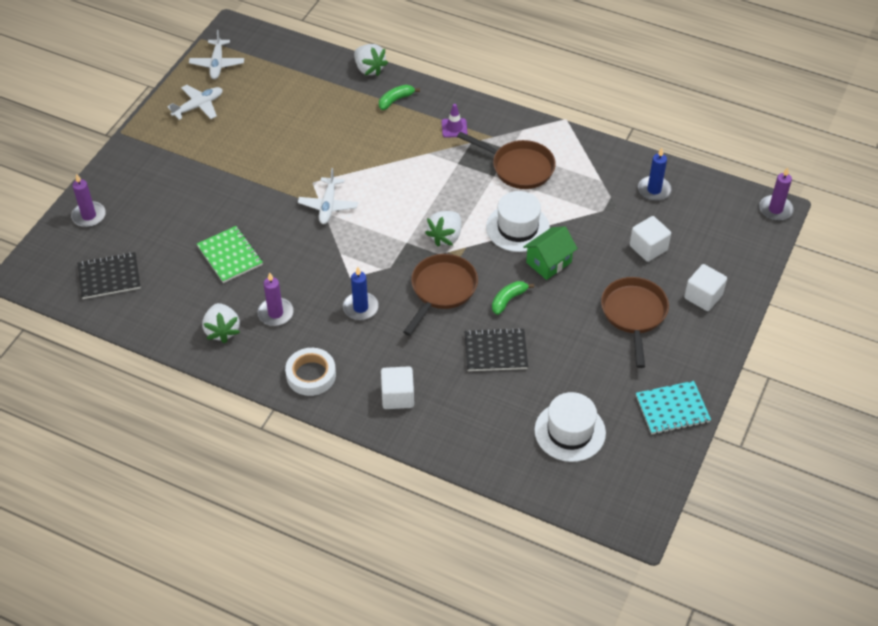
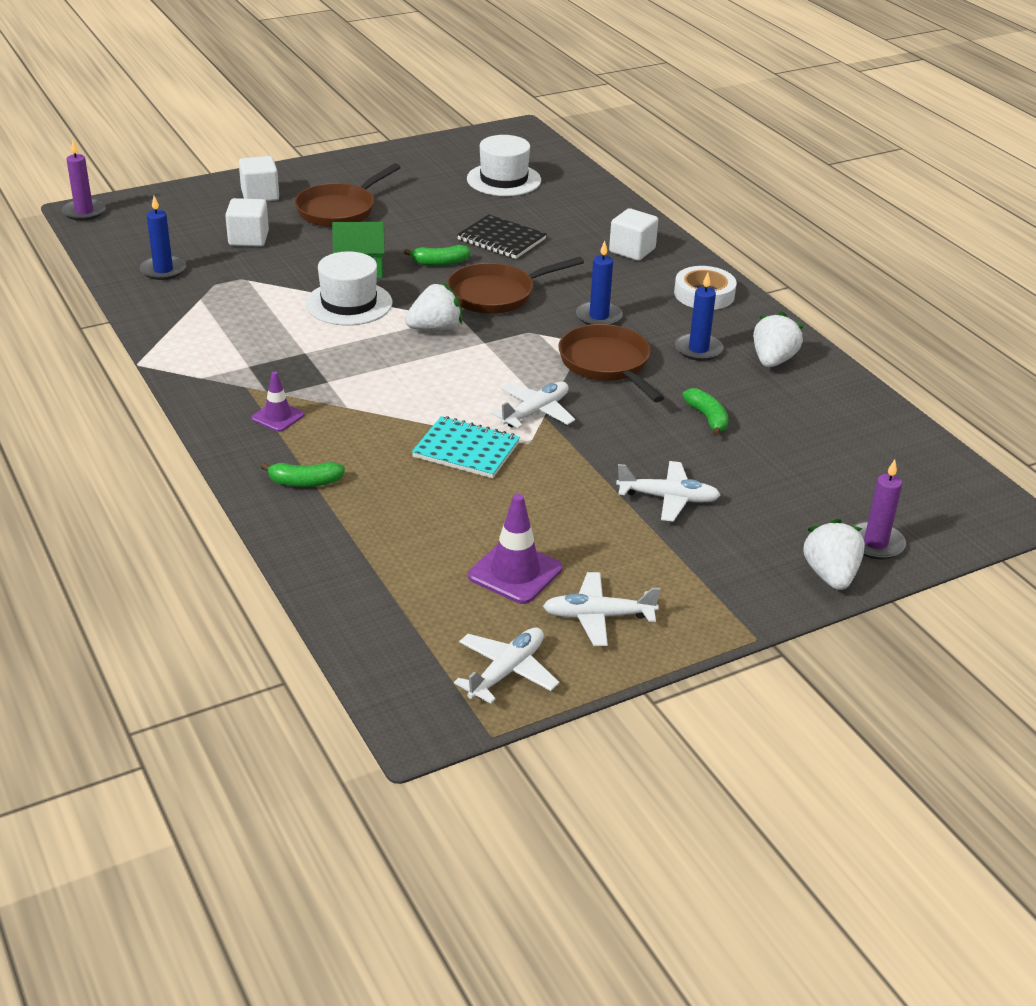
camera: 145 degrees left, 15 degrees down
black notebook [78,252,140,299] -> none
green notebook [197,226,263,283] -> green banana [682,388,729,436]
purple candle [257,272,294,326] -> blue candle [675,273,723,361]
white strawberry [354,44,388,76] -> white strawberry moved to [802,519,865,590]
brown pan [457,132,556,189] -> brown pan moved to [559,324,664,402]
turquoise notebook [636,381,711,435] -> turquoise notebook moved to [412,416,520,478]
none -> purple traffic cone [468,494,562,604]
none -> white plane [616,461,720,522]

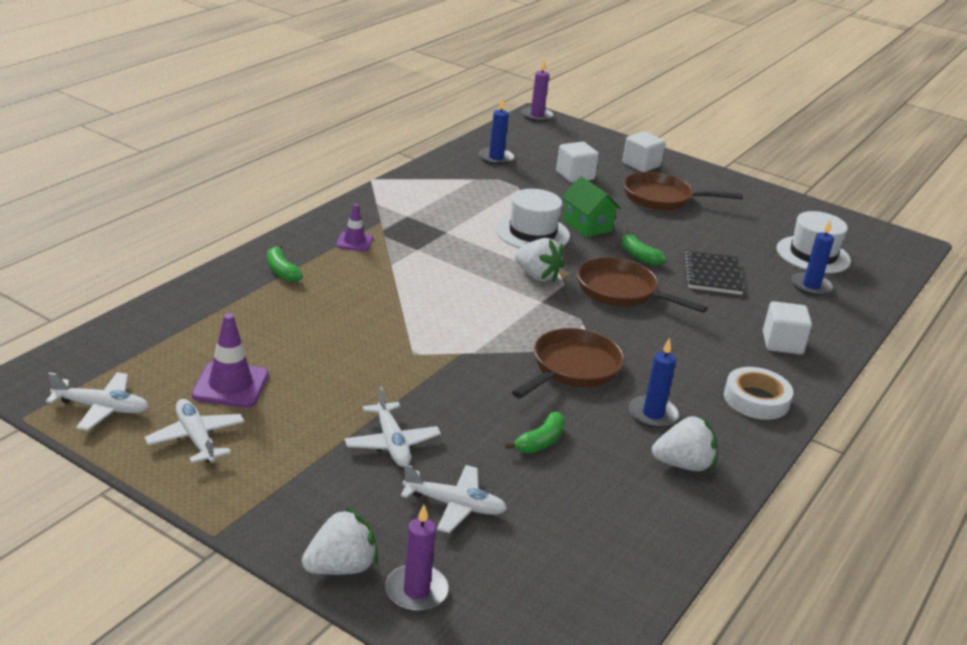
camera: 60 degrees right, 5 degrees down
turquoise notebook [412,416,520,478] -> none
white plane [491,382,575,428] -> white plane moved to [401,464,507,533]
blue candle [576,241,623,325] -> blue candle moved to [791,221,834,296]

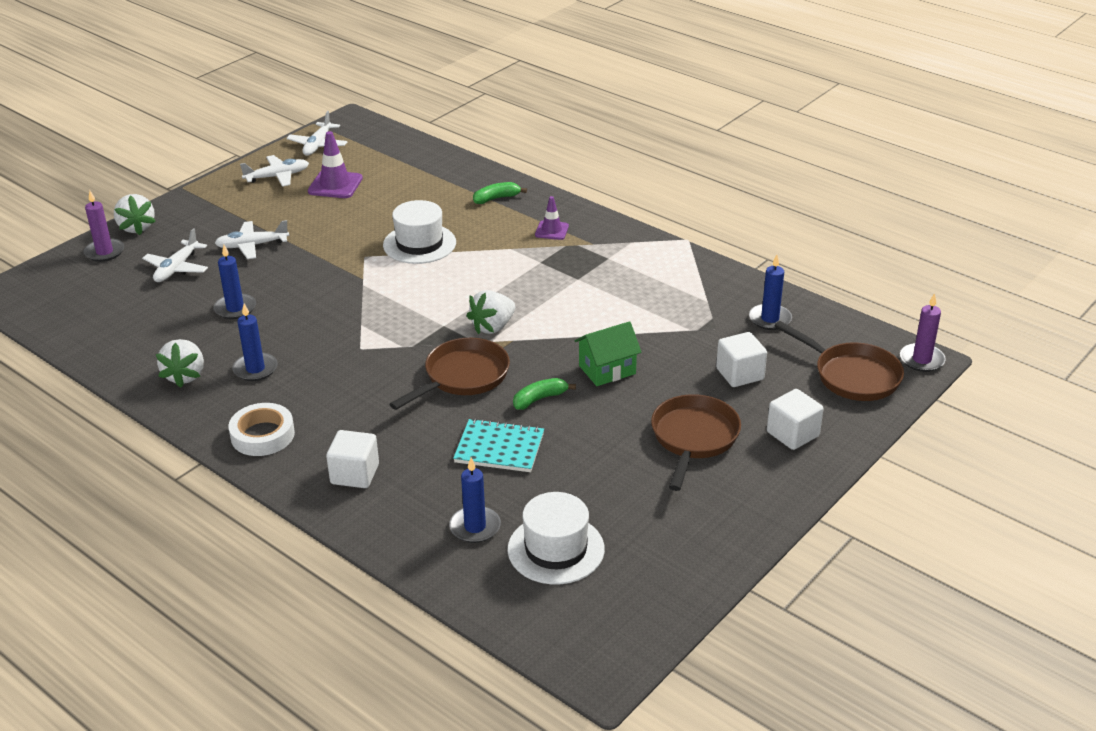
camera: 100 degrees right, 5 degrees up
white hat [496,189,570,248] -> white hat moved to [383,200,456,264]
green banana [505,412,565,453] -> blue candle [213,245,256,319]
brown pan [512,328,624,398] -> brown pan moved to [775,321,904,401]
black notebook [684,251,744,295] -> turquoise notebook [453,418,544,472]

